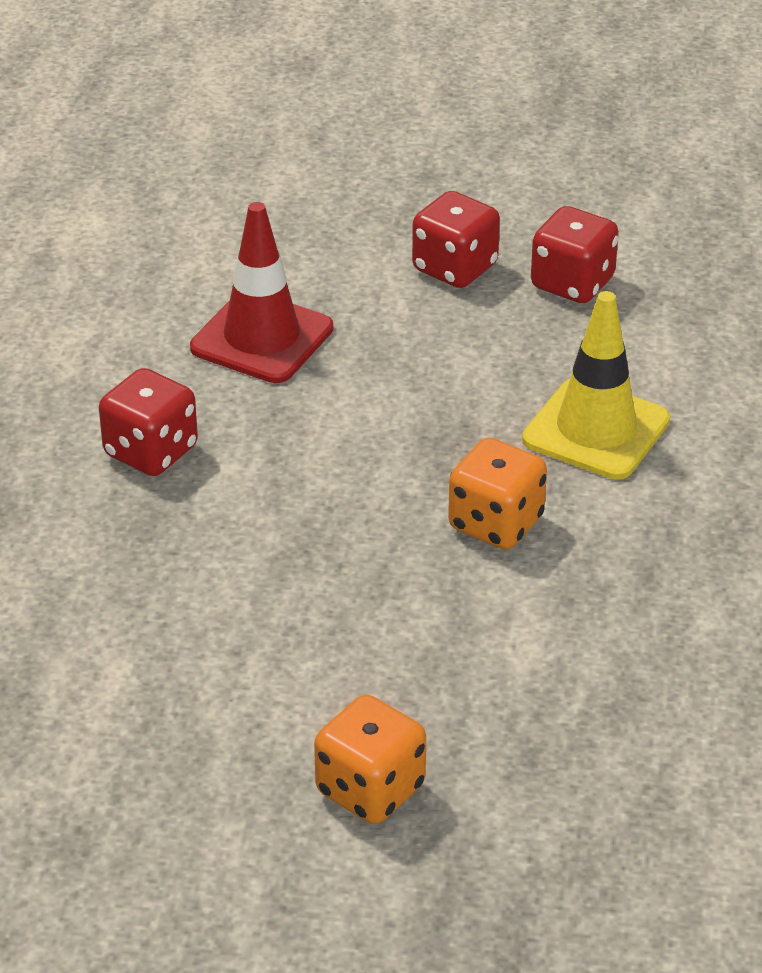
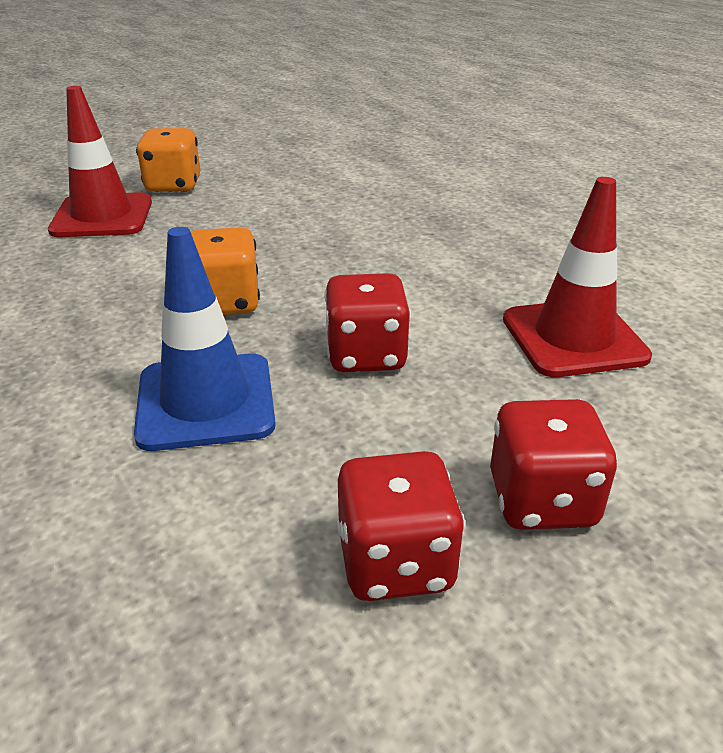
camera: 140 degrees right, 5 degrees down
red dice [99,368,198,476] -> red dice moved to [324,273,411,372]
yellow traffic cone [522,291,670,479] -> blue traffic cone [134,227,276,451]
none -> red traffic cone [48,86,152,237]

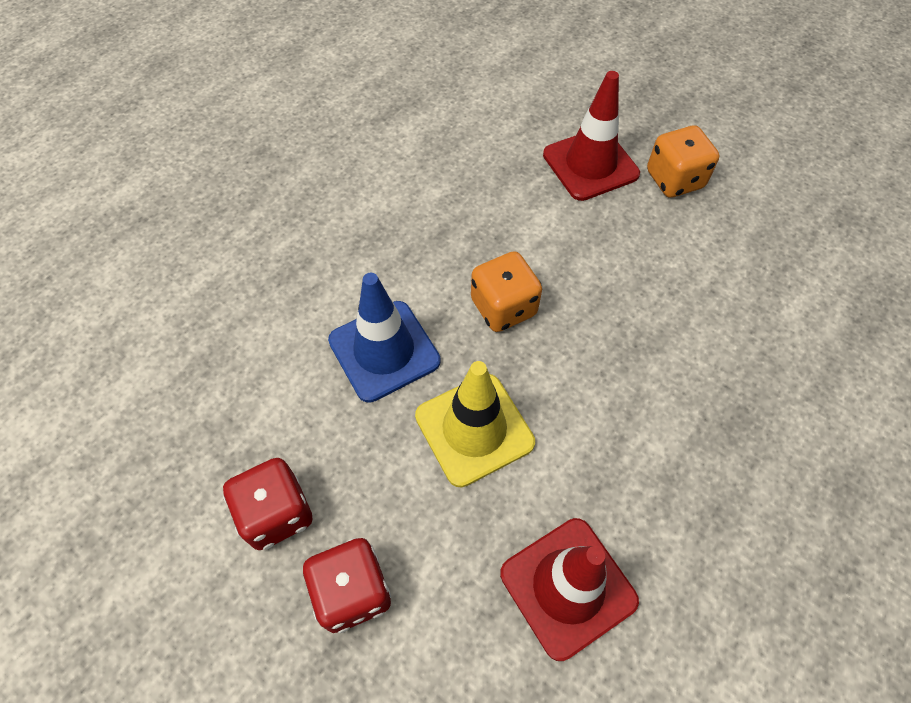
camera: 70 degrees right, 25 degrees up
red dice [324,273,411,372] -> yellow traffic cone [415,361,535,487]

